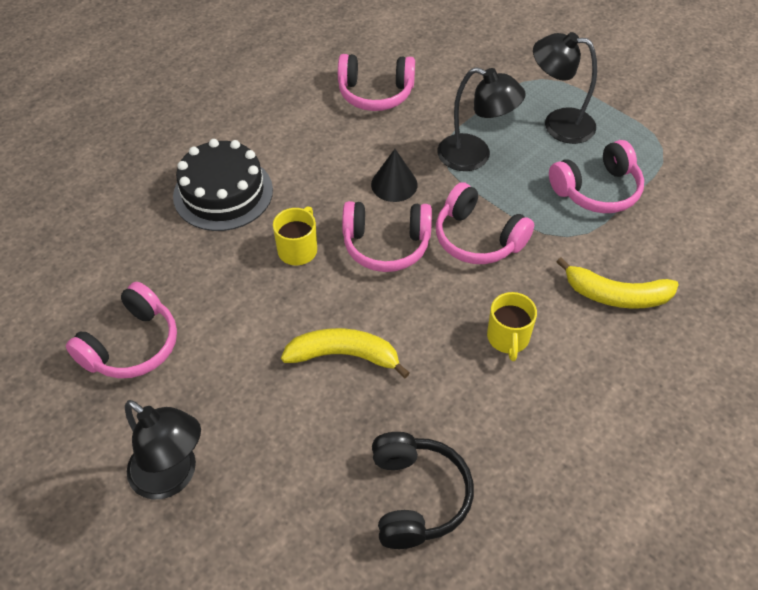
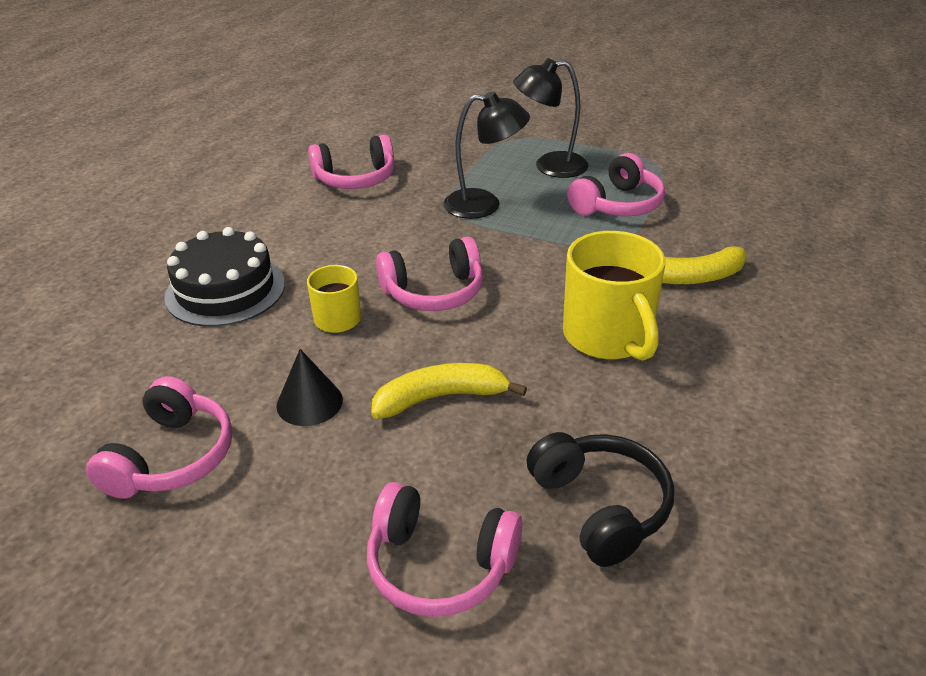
camera: 20 degrees left, 15 degrees down
black lamp [125,400,201,499] -> none
black cone [371,149,418,202] -> black cone moved to [276,349,343,426]
pink headphones [436,182,534,264] -> pink headphones moved to [367,482,523,617]
yellow mug [487,292,537,361] -> yellow mug [563,231,666,361], size x1.81

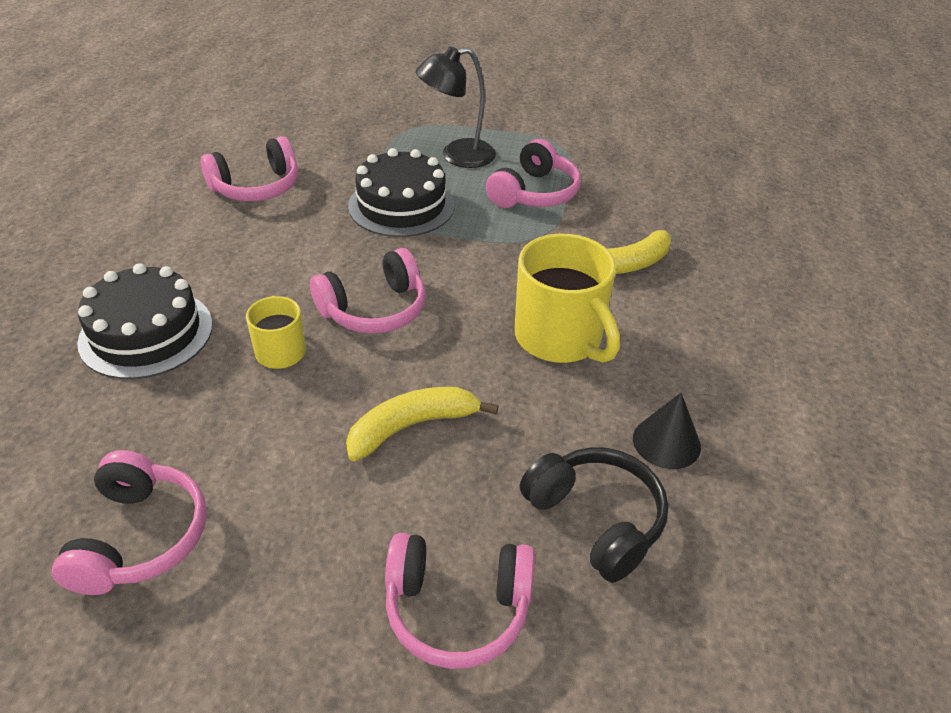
camera: 15 degrees left, 5 degrees up
black cone [276,349,343,426] -> black cone moved to [633,393,701,469]
black lamp [444,92,530,219] -> black cake [348,148,455,237]

